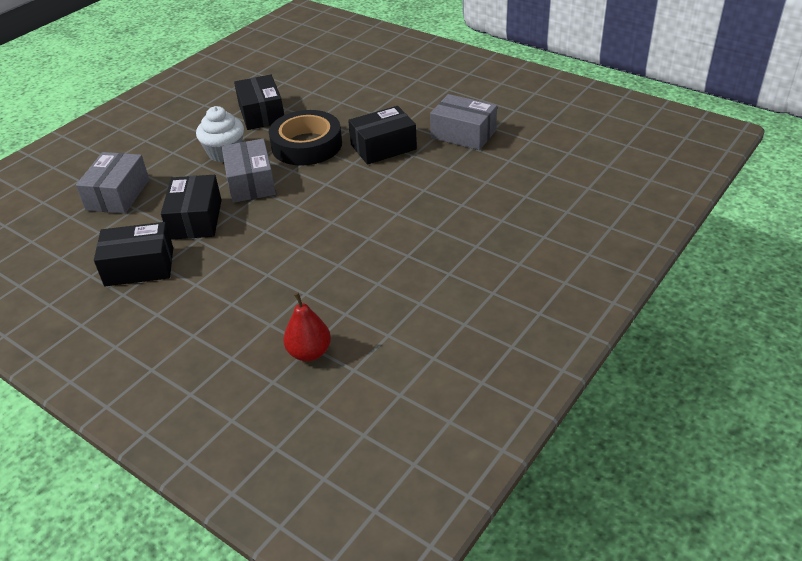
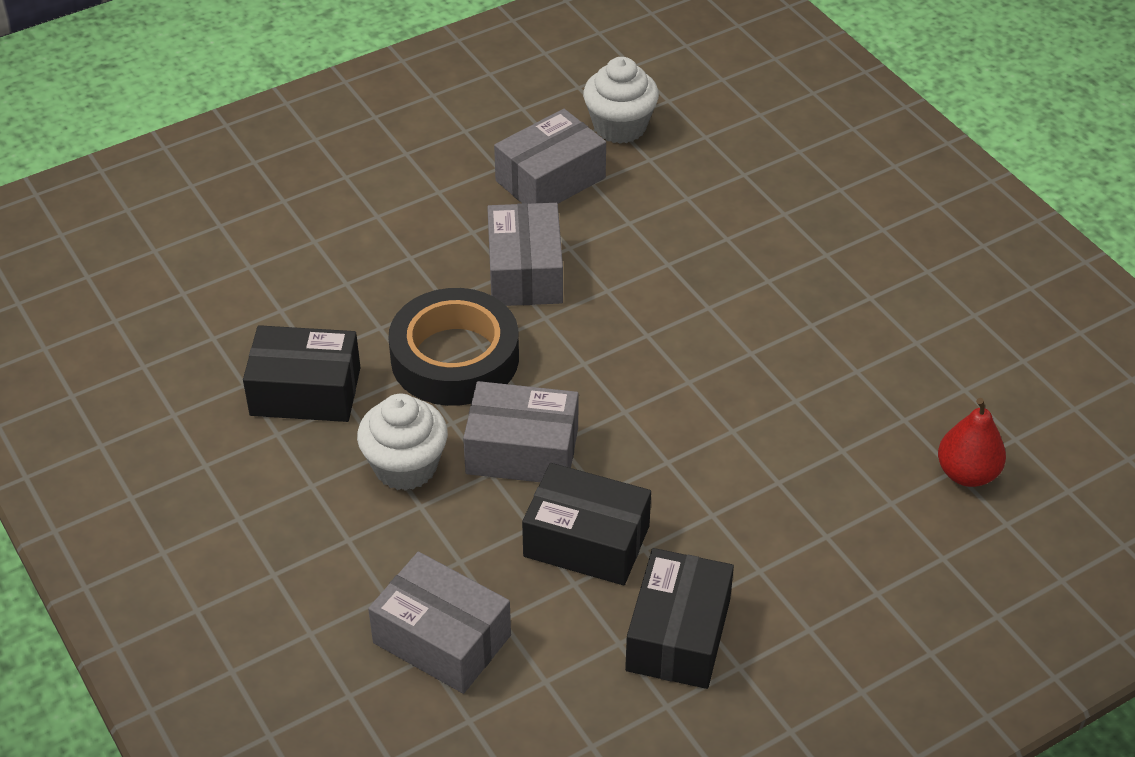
camera: 70 degrees left, 5 degrees up
black box [348,106,417,165] -> grey box [487,203,563,306]
none -> white cupcake [583,57,659,144]

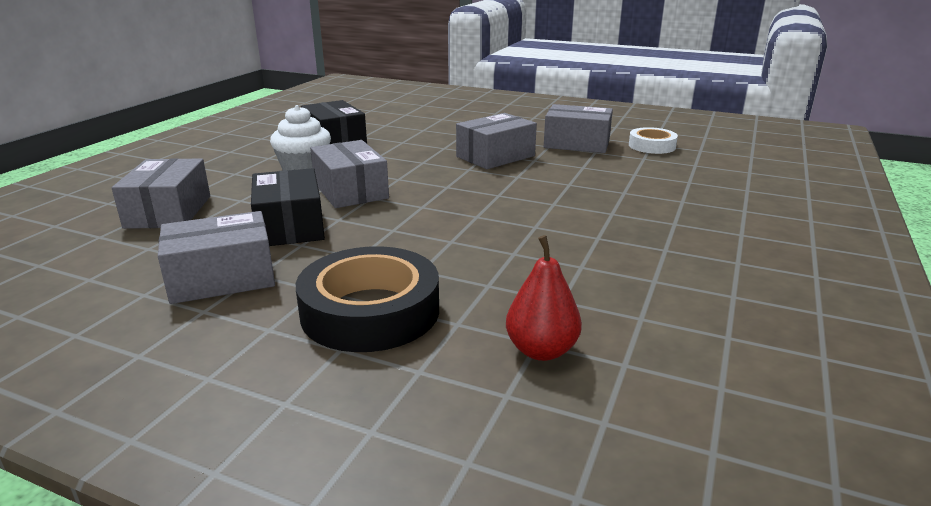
camera: 55 degrees right, 20 degrees down
black tape [388,288,519,406] -> black tape moved to [296,246,439,352]
white cupcake [583,57,659,144] -> white tape [629,127,678,154]
black box [625,548,734,689] -> grey box [158,211,275,304]

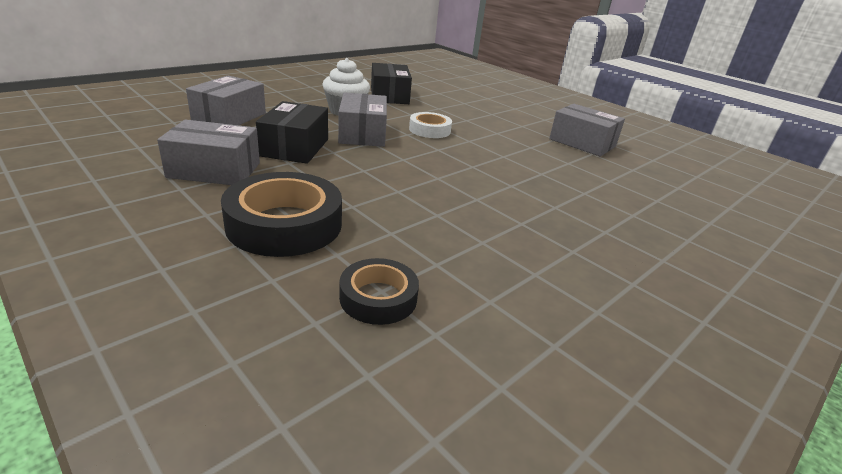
camera: 20 degrees right, 5 degrees up
grey box [456,113,537,169] -> none
red pear [506,235,582,361] -> black tape [339,258,419,325]
white tape [629,127,678,154] -> white tape moved to [409,112,452,138]

